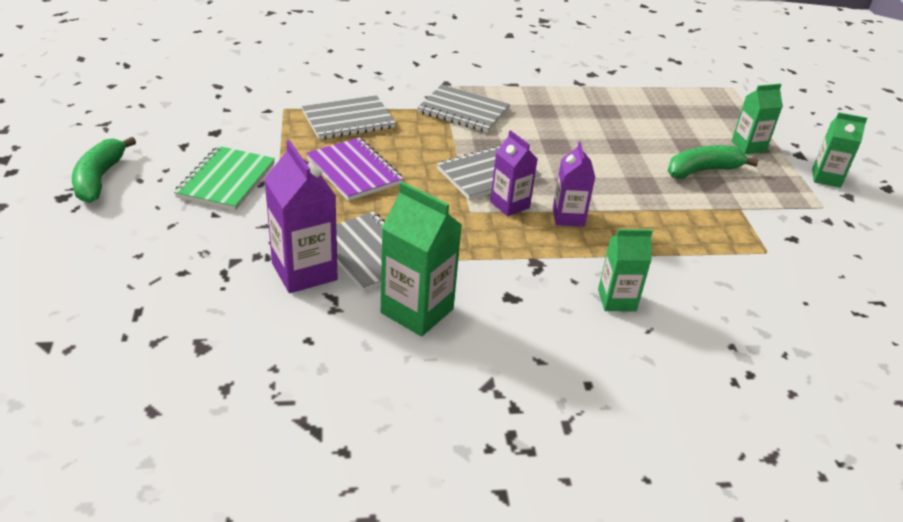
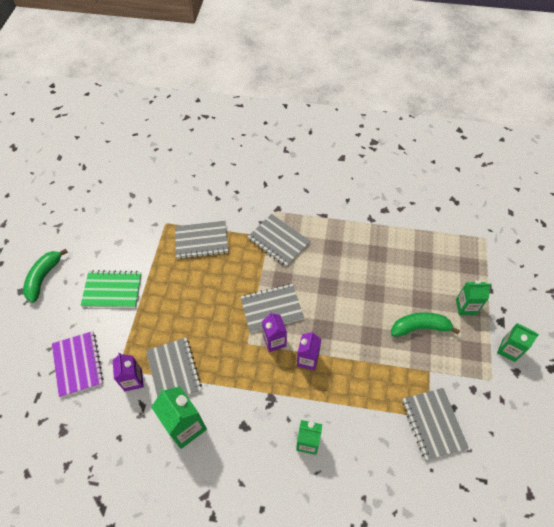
camera: 20 degrees right, 20 degrees up
green notebook [174,146,275,211] -> green notebook turned 60 degrees clockwise [81,270,142,308]
purple carton [264,140,338,293] -> purple carton [113,353,144,391], size x0.64
purple notebook [306,137,404,201] -> purple notebook moved to [52,331,104,397]
none -> grey notebook [402,388,469,460]

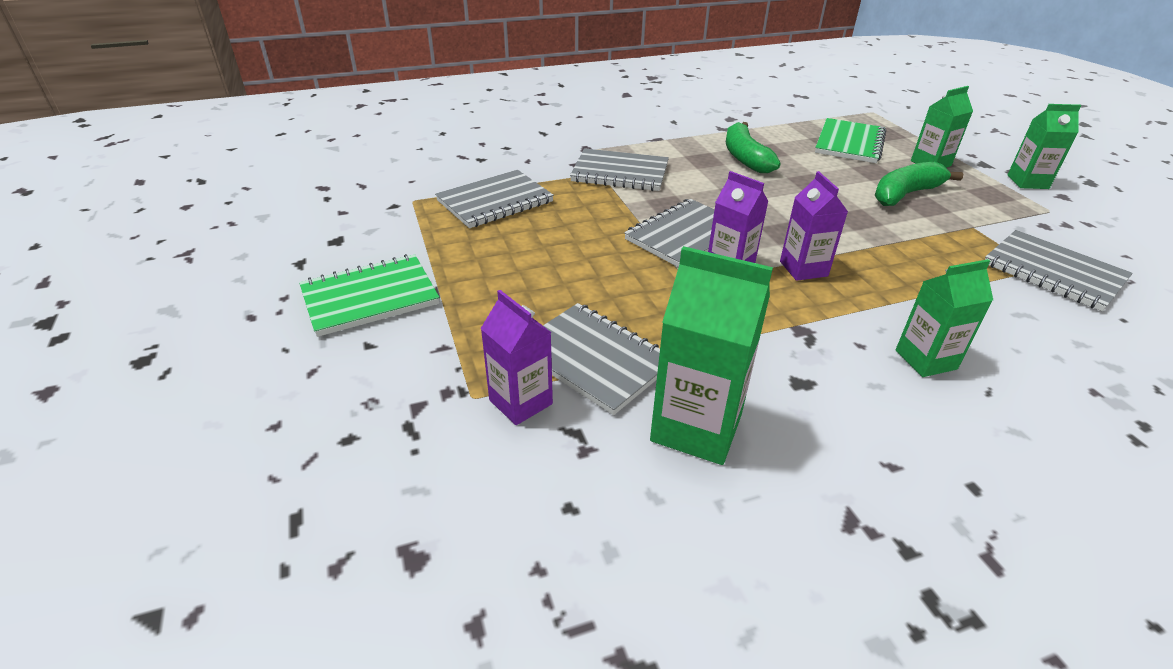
camera: 30 degrees left, 20 degrees down
green banana [23,249,68,303] -> green banana moved to [726,122,781,173]
purple notebook [52,331,104,397] -> none
none -> green notebook [815,118,886,163]

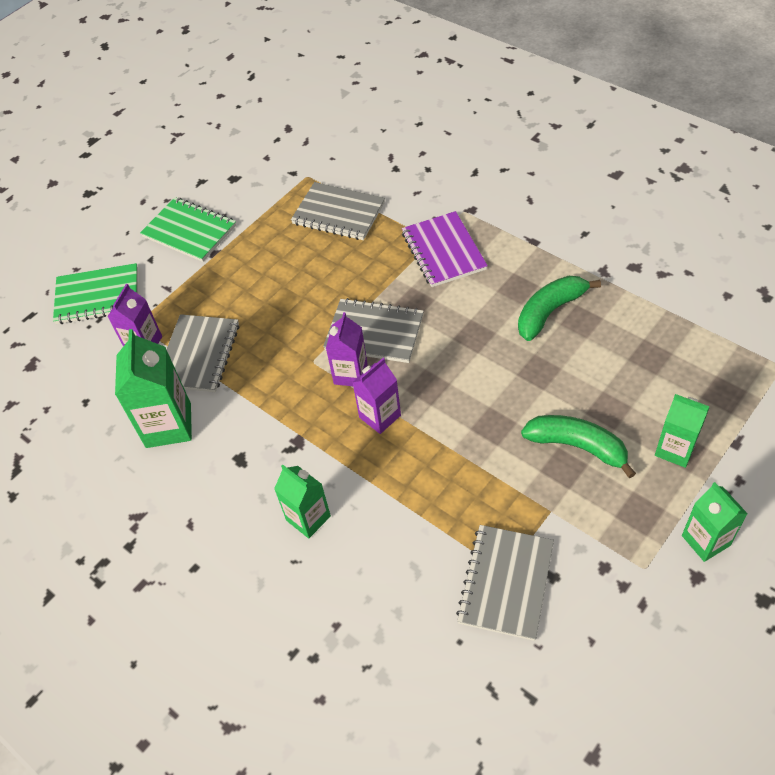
camera: 65 degrees right, 15 degrees up
grey notebook [570,148,669,191] -> purple notebook [402,211,488,287]
green notebook [815,118,886,163] -> green notebook moved to [53,263,138,324]

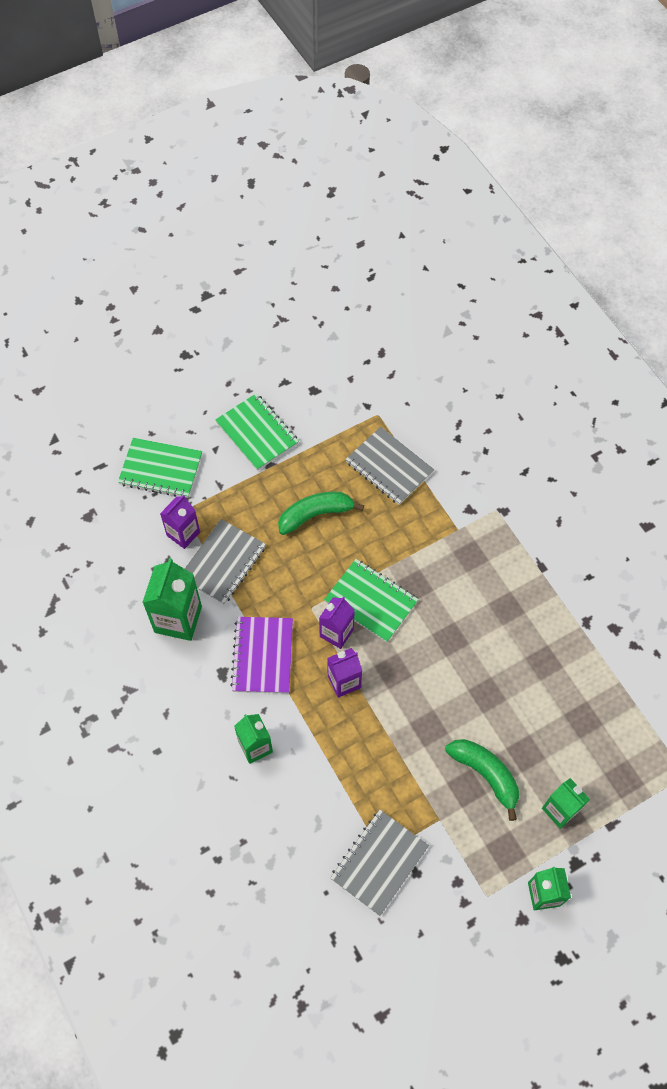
camera: 15 degrees right, 10 degrees up
grey notebook [323,298,424,363] -> green notebook [324,559,419,642]
purple notebook [402,211,488,287] -> purple notebook moved to [230,617,293,694]
green banana [518,276,601,341] -> green banana moved to [278,492,364,535]

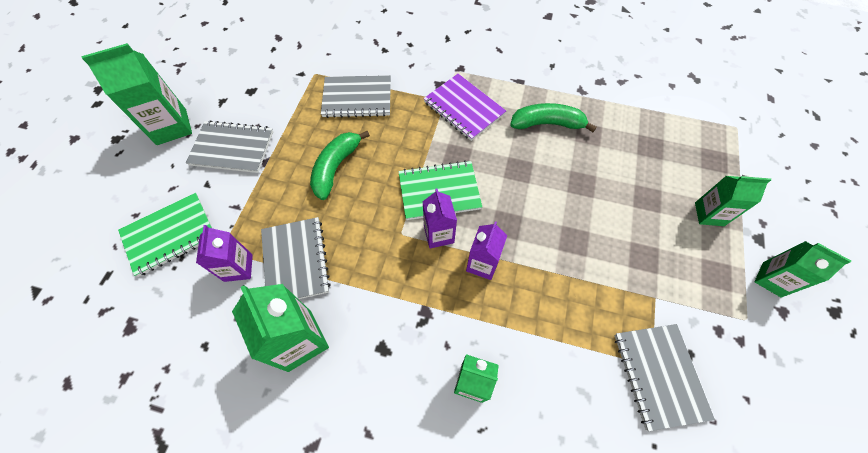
camera: 45 degrees left, 0 degrees up
green notebook [215,393,299,471] -> grey notebook [186,120,273,173]
purple notebook [230,617,293,694] -> purple notebook moved to [423,74,506,141]
green banana [445,739,519,821] -> green banana moved to [510,103,597,132]
none -> green carton [82,43,192,145]

